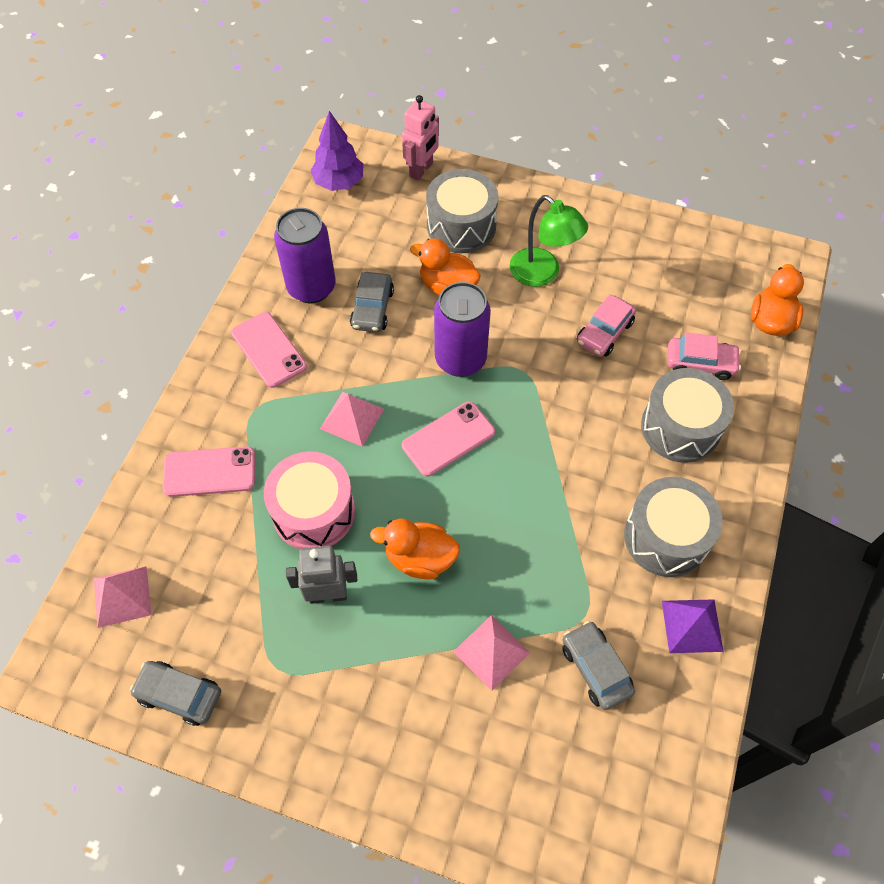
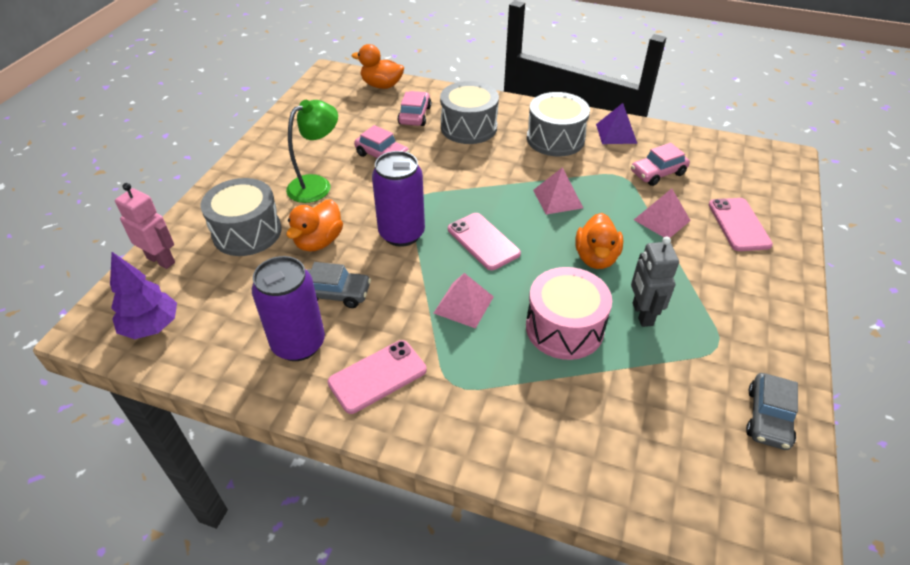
camera: 90 degrees left, 15 degrees down
pink pyramid [94,566,152,628] -> pink pyramid moved to [533,167,583,215]
pink phone [163,446,255,497] -> pink phone moved to [709,198,773,251]
grey car [562,621,635,710] -> pink car [631,143,690,186]

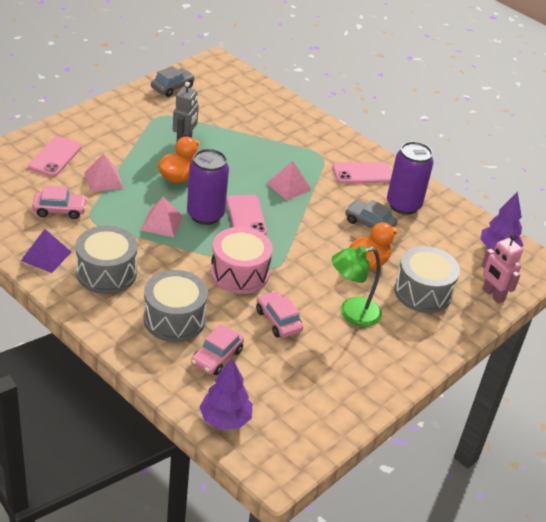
camera: 160 degrees left, 5 degrees down
orange duck [352,44,404,89] -> purple tree [199,358,252,430]
purple can [372,151,425,247] -> purple can moved to [187,149,229,225]
pink drum [526,267,612,360] -> pink drum moved to [210,227,273,294]

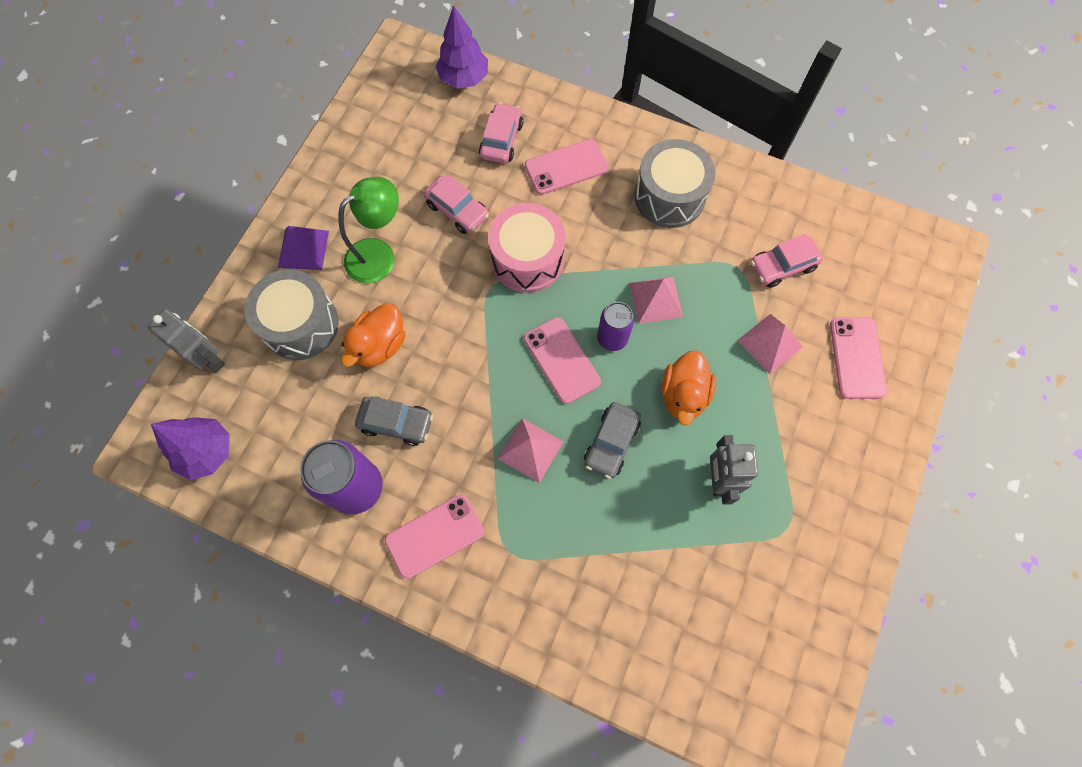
camera: 165 degrees right, 30 degrees up
purple pyramid [21,229,71,273] -> purple pyramid moved to [278,226,329,270]
grey drum [144,270,208,342] -> pink phone [525,139,608,195]
grey car [151,66,195,97] -> grey car moved to [584,402,641,479]
purple can [187,149,229,225] -> purple can [597,302,634,351], size x0.61
pink robot [482,234,523,304] -> grey robot [147,309,225,373]

